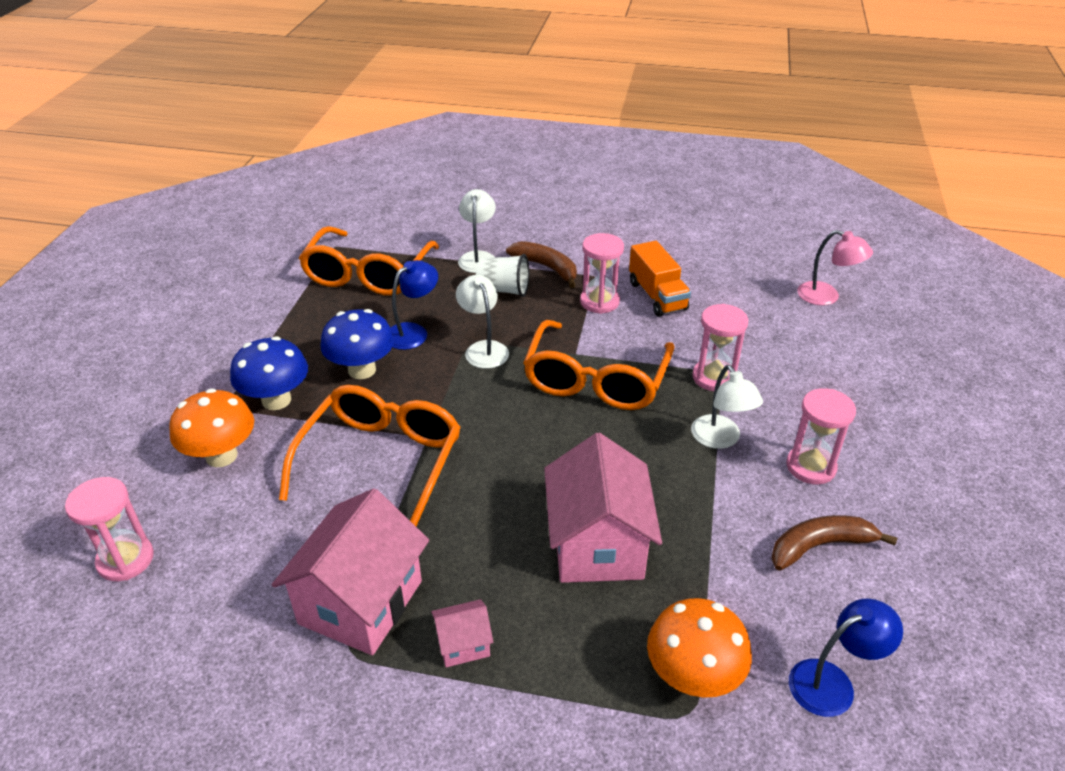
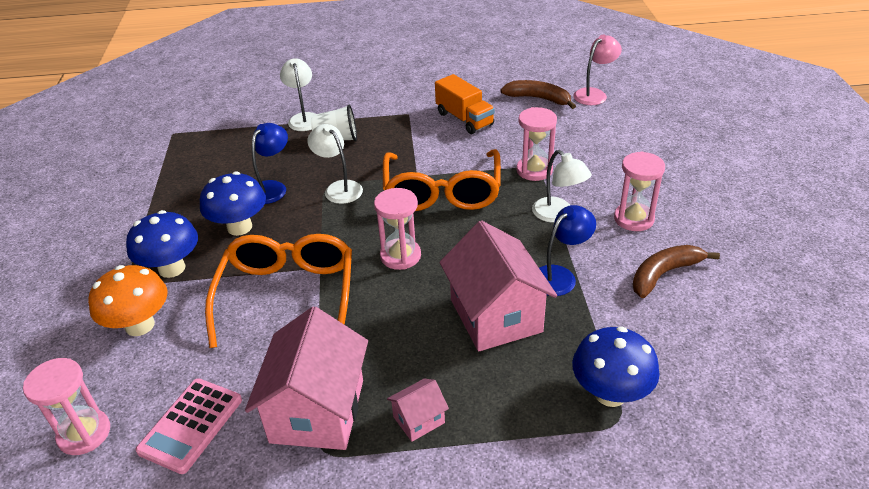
camera: 15 degrees left, 0 degrees up
orange glasses [299,226,439,296] -> none
brown banana [506,241,577,288] -> brown banana moved to [500,80,576,109]
pink hourglass [580,233,624,314] -> pink hourglass moved to [374,188,421,270]
orange mushroom [647,598,752,698] -> blue mushroom [572,327,660,407]
blue lamp [789,599,903,717] -> blue lamp moved to [539,205,596,296]
pink lamp [797,230,873,305] -> pink lamp turned 60 degrees counterclockwise [573,35,622,105]
none -> pink calculator [135,378,242,474]

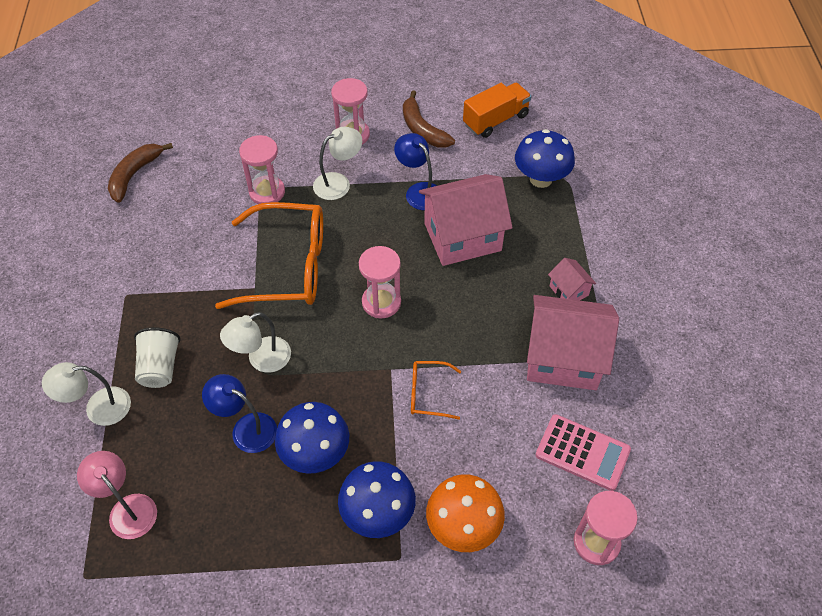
camera: 90 degrees left, 15 degrees up
orange glasses [205,234,352,348] -> orange glasses [411,361,461,420], size x0.46
orange truck [435,74,495,134] -> orange truck moved to [463,83,532,138]
pink lamp [573,35,622,105] -> pink lamp moved to [77,451,157,539]

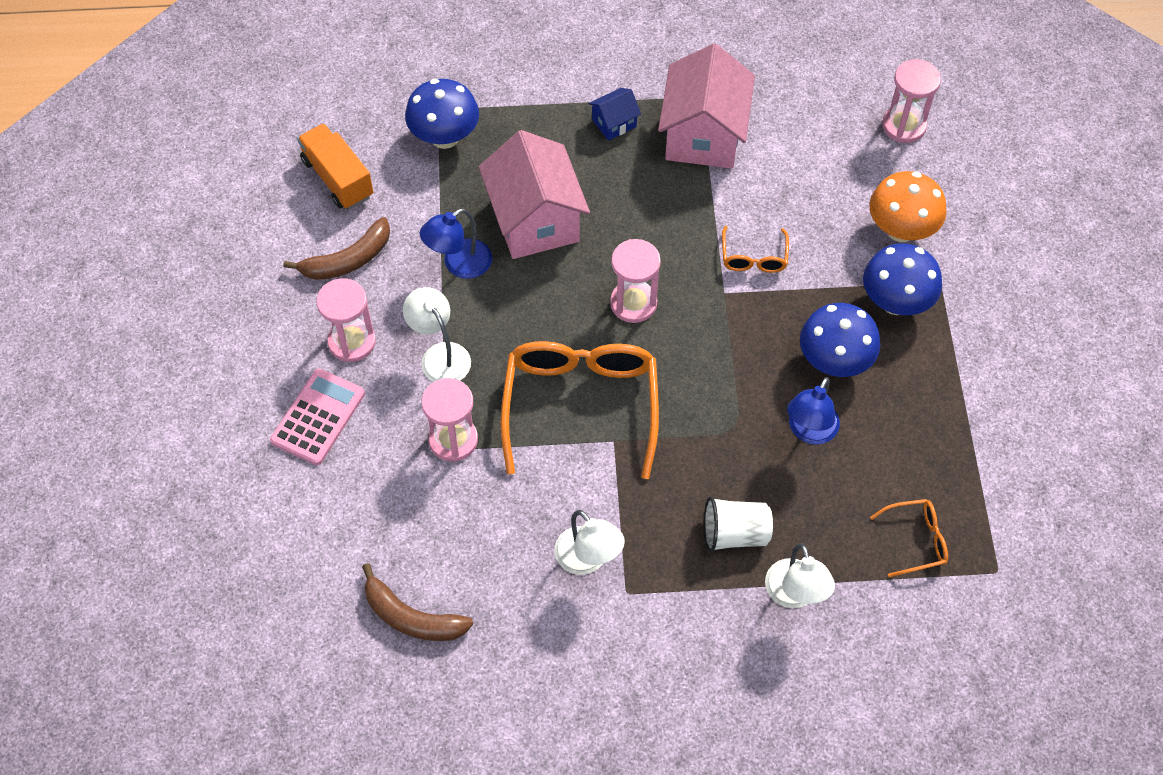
camera: 90 degrees left, 5 degrees up
pink lamp [77,451,157,539] -> orange glasses [870,499,948,577]
white lamp [220,312,291,373] -> white lamp moved to [555,510,625,575]
pink calculator [536,414,631,491] -> pink calculator moved to [270,369,365,465]
pink house [548,258,596,301] -> blue house [588,88,641,141]

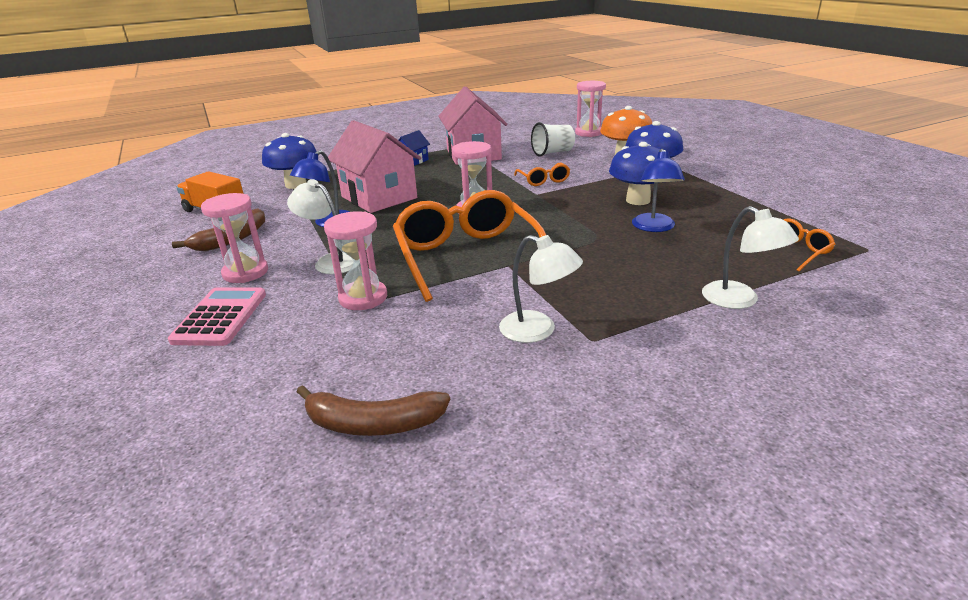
camera: 20 degrees left, 30 degrees down
white cup [704,496,773,552] -> white cup moved to [531,122,575,157]

